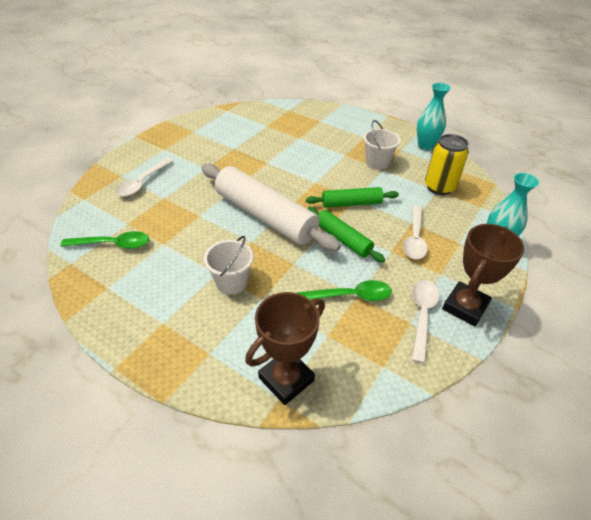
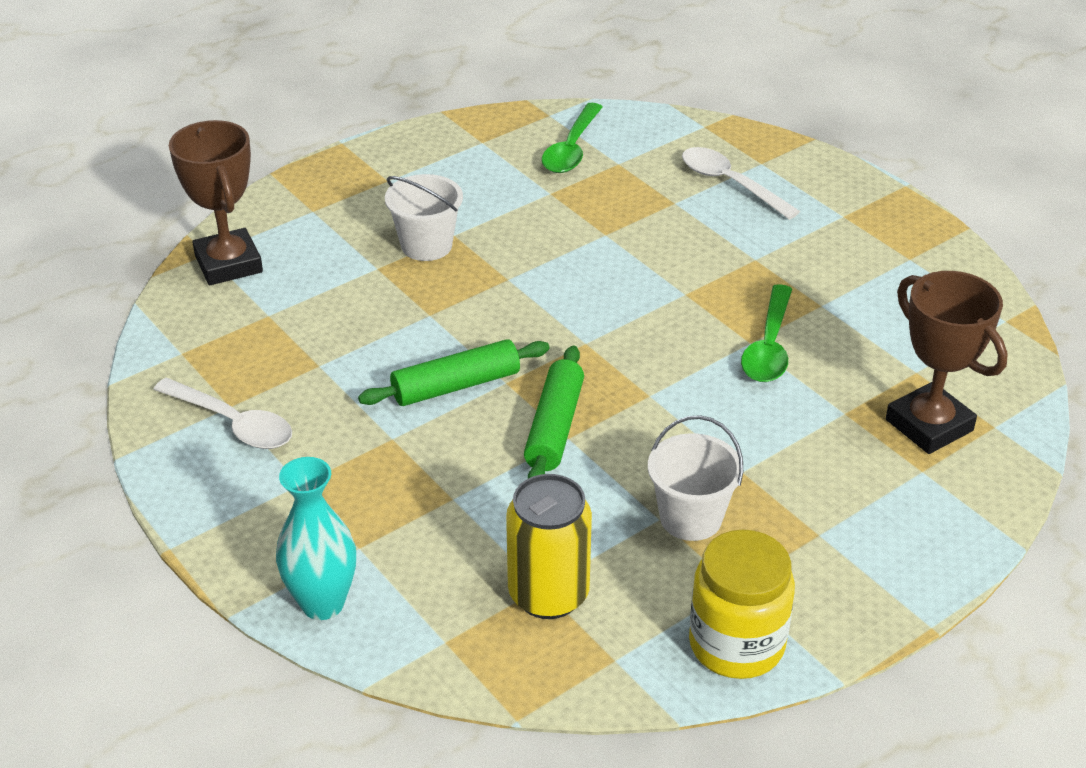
camera: 110 degrees right, 5 degrees down
white rolling pin [202,164,341,251] -> none
green spoon [297,280,392,301] -> green spoon moved to [741,284,792,382]
white spoon [403,206,428,259] -> none
turquoise vase [417,83,451,151] -> yellow jar [689,530,795,679]
brown trophy [442,224,525,326] -> brown trophy moved to [886,271,1008,454]

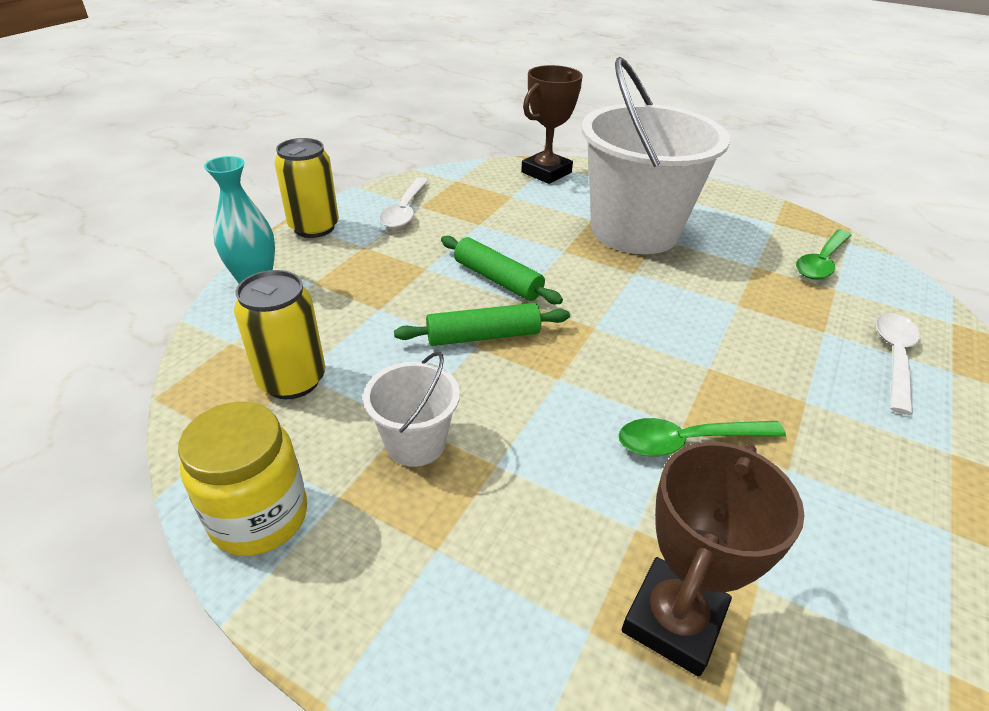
camera: 65 degrees right, 0 degrees up
white bucket [385,174,463,261] -> white bucket [581,57,730,254], size x2.23
green spoon [542,103,602,173] -> green spoon turned 45 degrees counterclockwise [796,229,851,280]
none -> yellow can [275,138,339,238]

